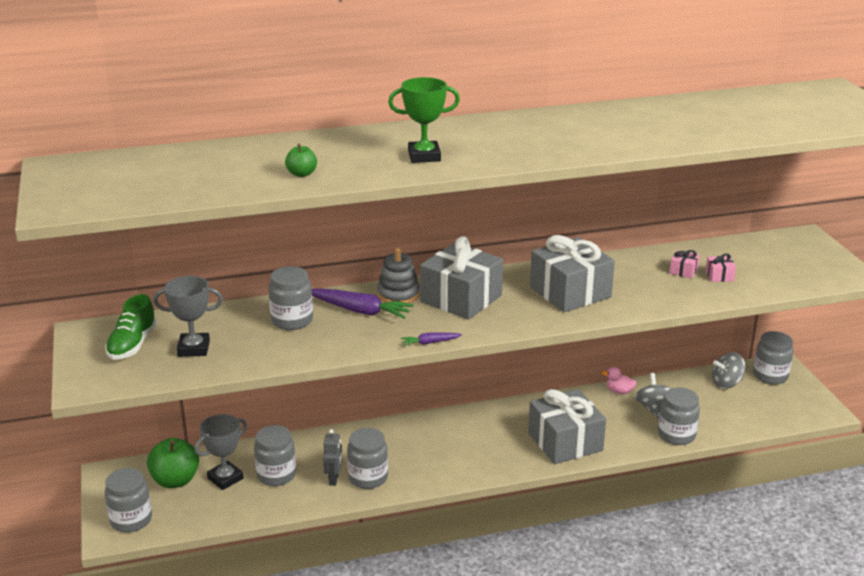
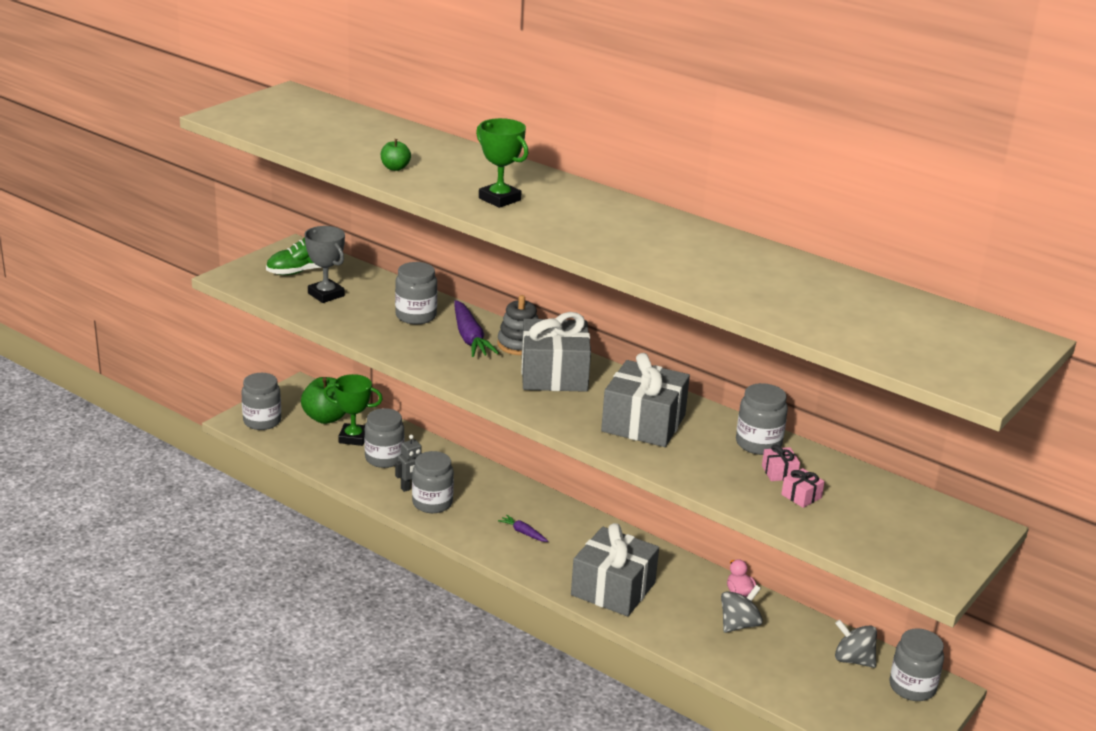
camera: 50 degrees right, 0 degrees up
grey trophy [195,414,247,490] -> green trophy [323,374,383,446]
purple carrot [401,332,462,346] -> purple carrot moved to [498,515,548,542]
grey jar [658,387,700,445] -> grey jar moved to [736,383,788,455]

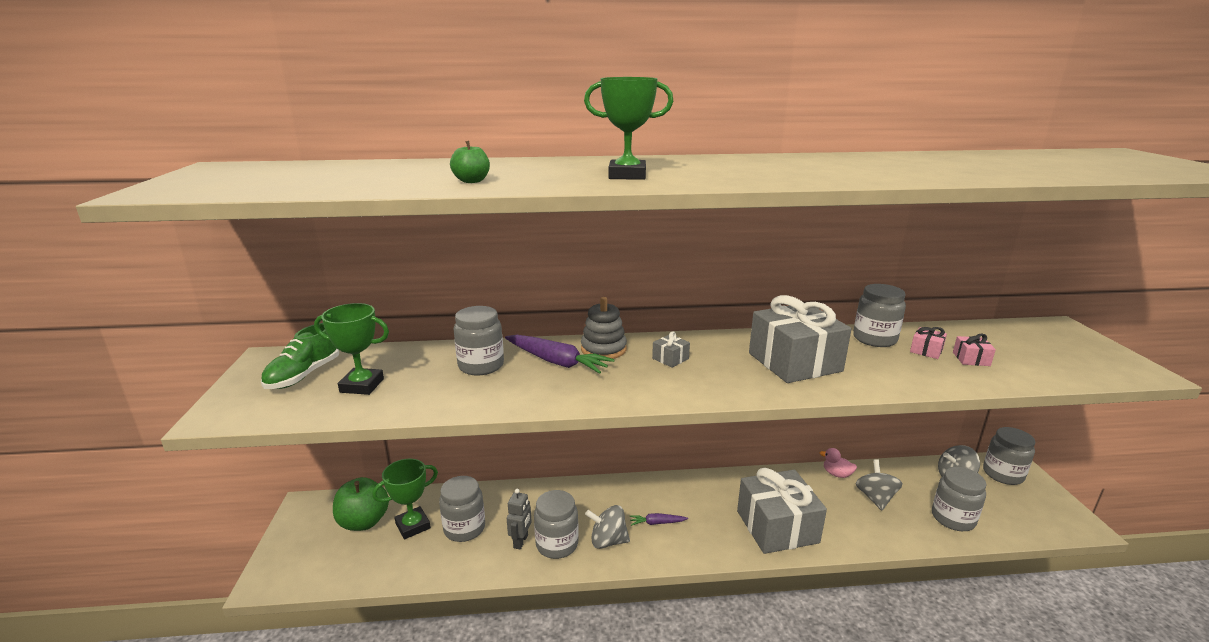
camera: 40 degrees left, 5 degrees down
grey jar [241,373,281,430] -> grey jar moved to [932,467,987,531]
grey trophy [304,226,345,303] -> green trophy [314,303,389,395]
grey gift [521,312,591,392] -> grey gift [652,331,690,368], size x0.40
none -> grey spinning top [585,505,630,549]

